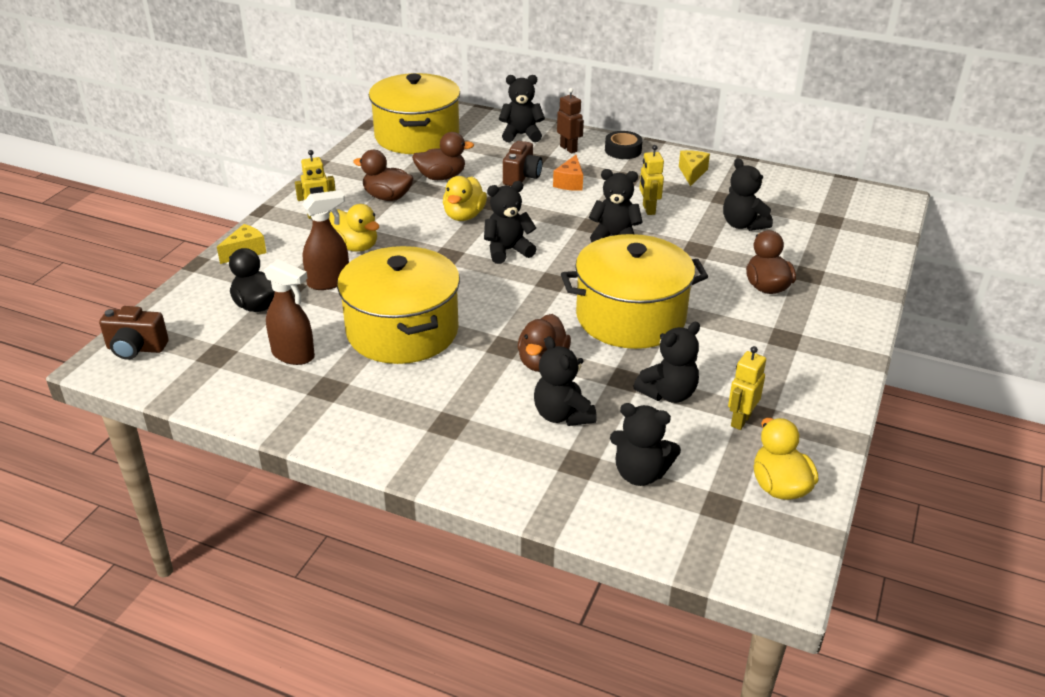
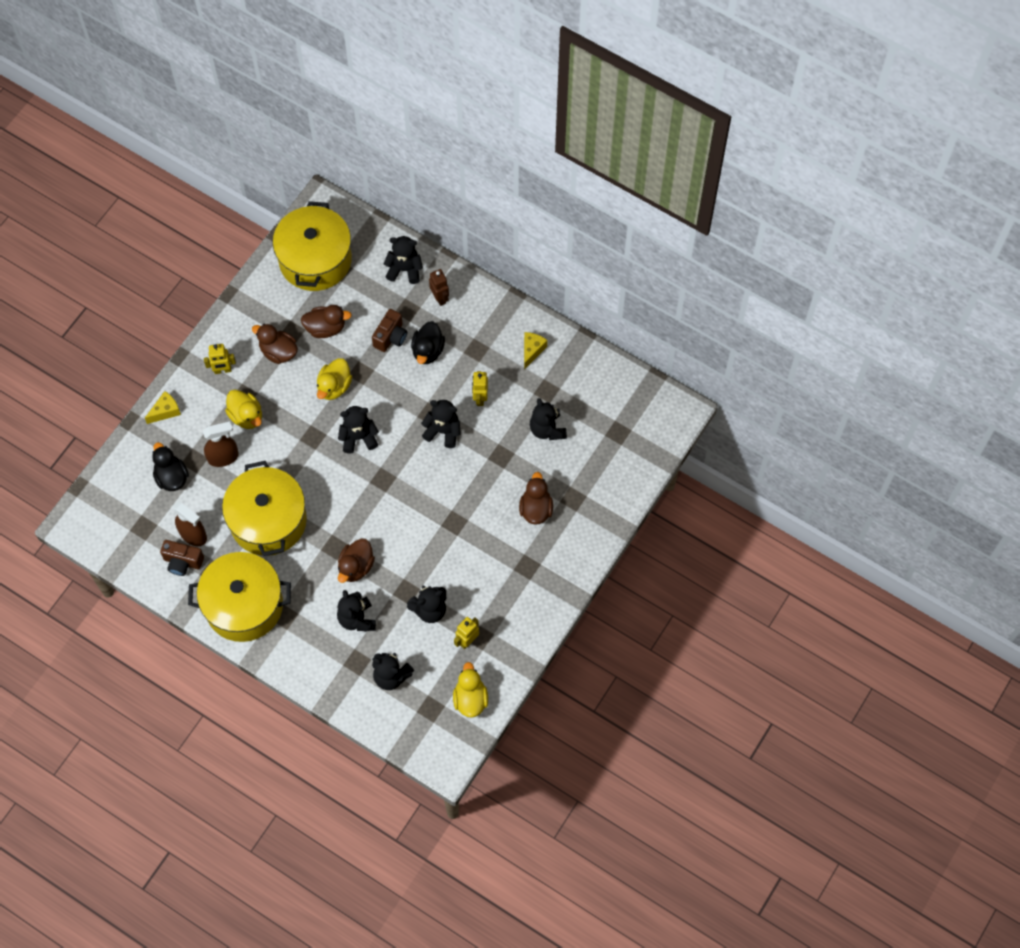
camera: 10 degrees right, 30 degrees up
brown camera [99,306,169,360] -> brown camera moved to [160,540,204,576]
orange cheese [553,155,583,191] -> black duck [411,321,445,364]
yellow pot [561,234,708,349] -> yellow pot moved to [188,552,291,642]
black tape [605,131,643,159] -> none

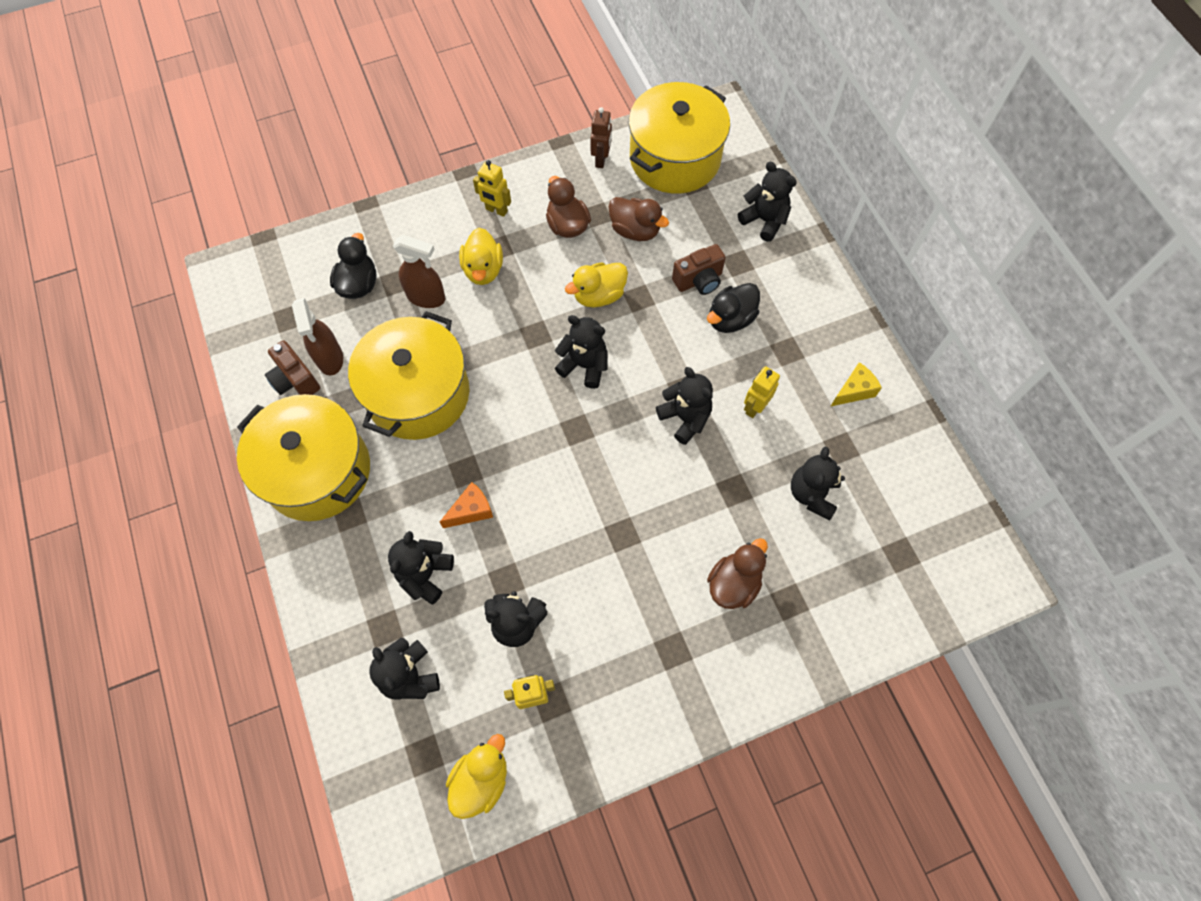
camera: 35 degrees right, 0 degrees up
yellow cheese [145,391,181,424] -> none
brown duck [338,538,375,583] -> orange cheese [440,482,493,528]
brown robot [429,269,449,306] -> brown robot moved to [590,107,612,168]

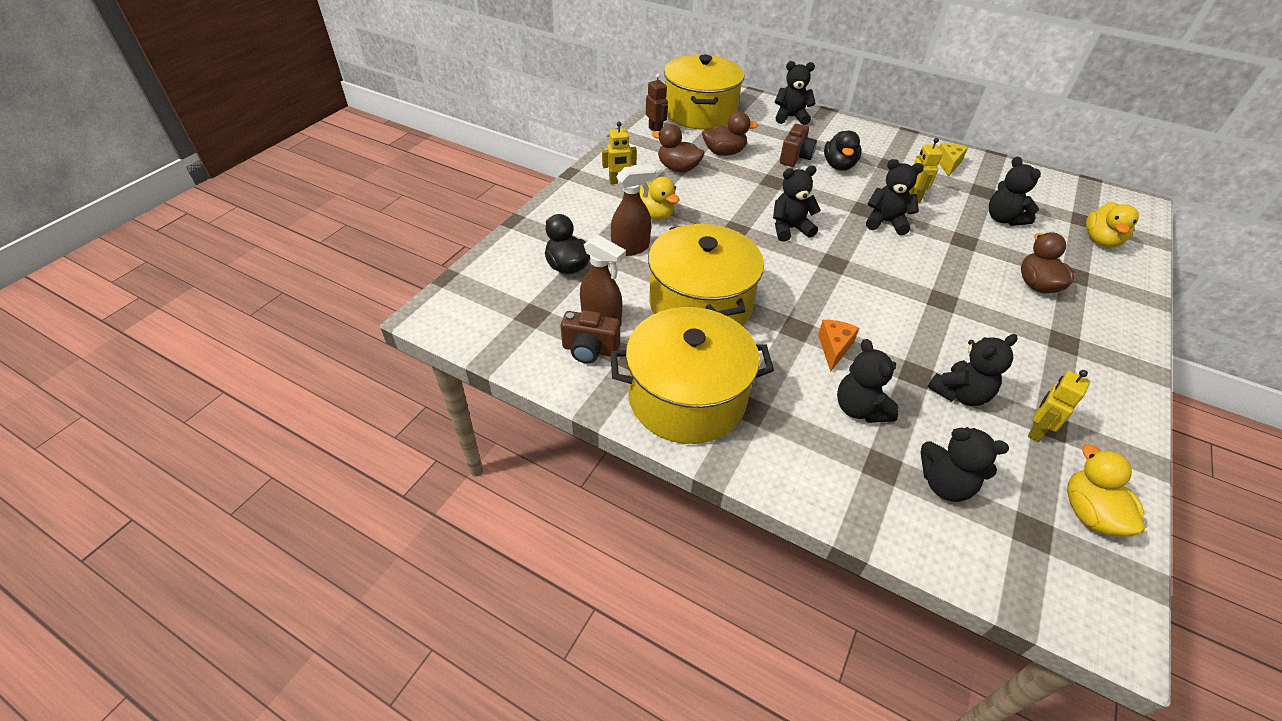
camera: 40 degrees left, 20 degrees down
yellow duck [565,262,628,308] -> yellow duck moved to [1086,202,1139,247]

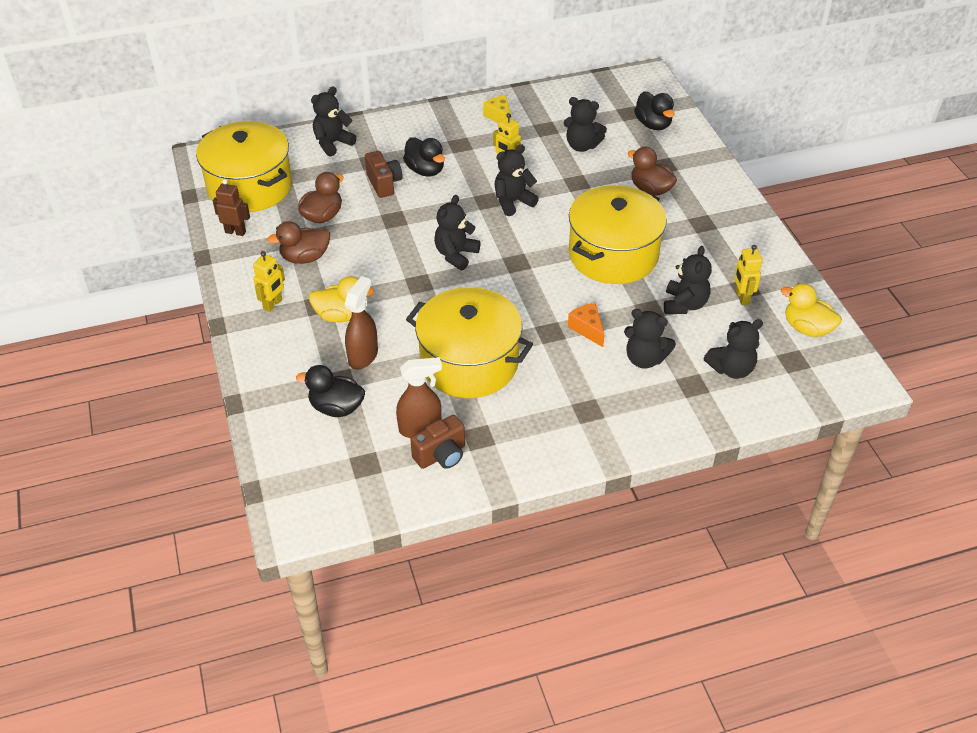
camera: 45 degrees left, 0 degrees up
yellow pot [610,307,774,444] -> yellow pot moved to [569,185,667,284]
yellow duck [1086,202,1139,247] -> black duck [634,91,675,130]

